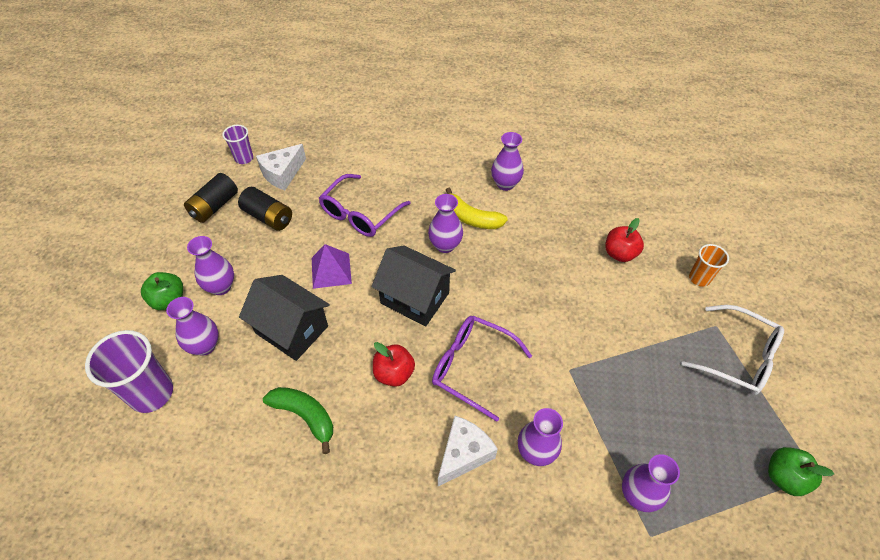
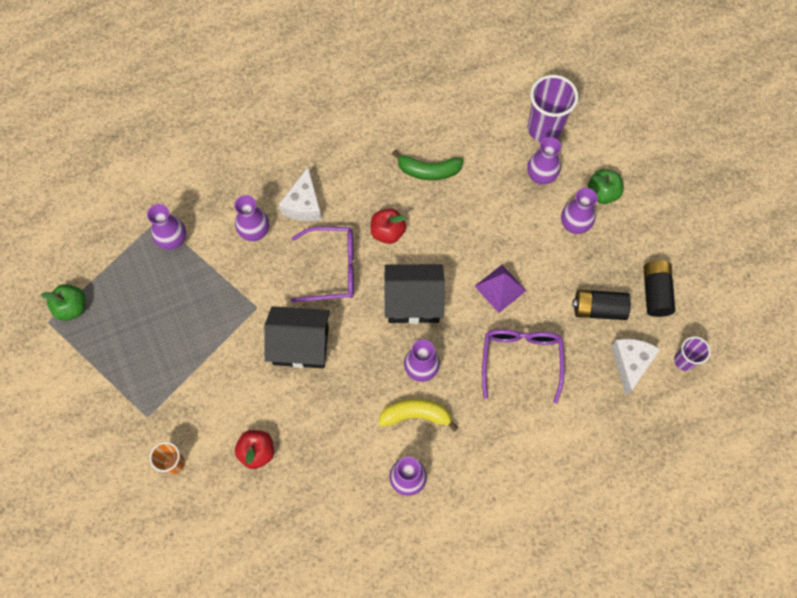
camera: 150 degrees right, 15 degrees up
black house [239,275,330,361] -> black house moved to [264,306,330,368]
white glasses [681,305,784,395] -> none

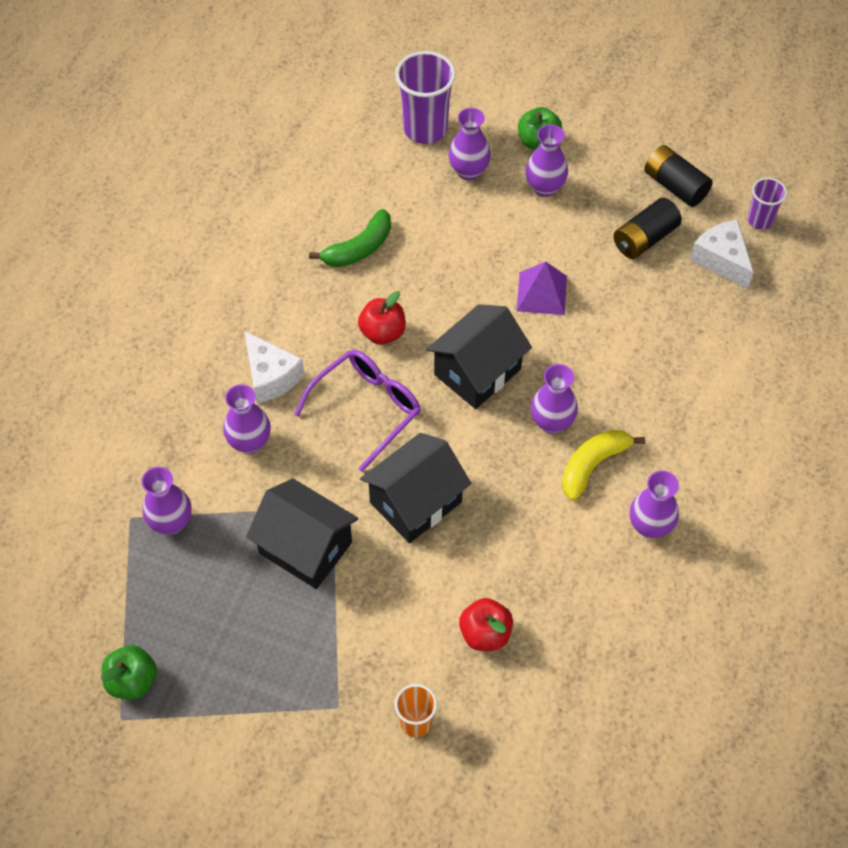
camera: 45 degrees left, 10 degrees down
purple glasses [482,329,565,404] -> none
none -> black house [246,478,358,589]

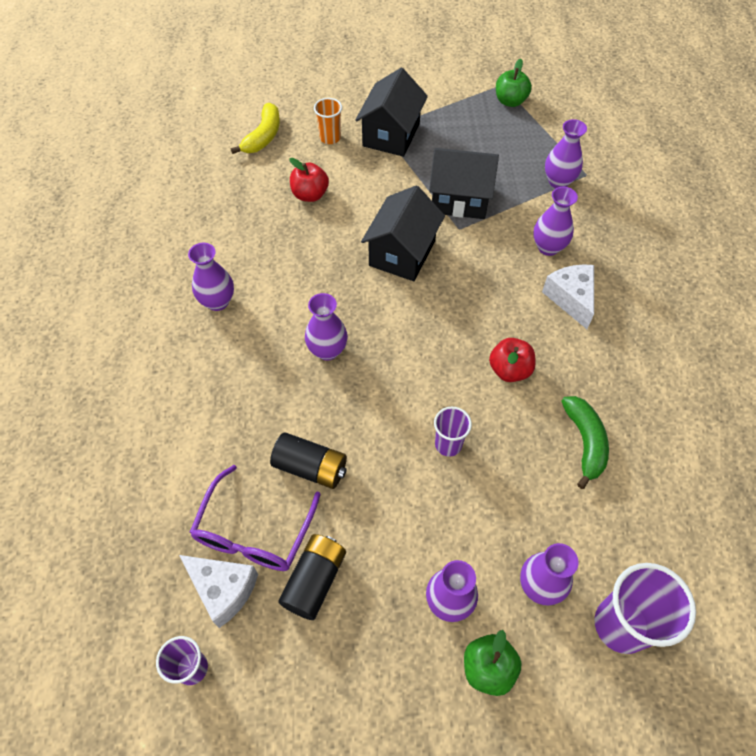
camera: 155 degrees right, 0 degrees up
white cheese [244,331,305,403] -> white cheese turned 45 degrees clockwise [542,264,594,329]
purple glasses [294,350,421,472] -> purple glasses moved to [190,465,321,571]
green banana [309,209,391,267] -> green banana turned 150 degrees clockwise [561,396,609,489]
black house [426,304,532,409] -> black house moved to [355,68,428,157]
purple pyramid [517,262,567,315] -> none
yellow banana [562,429,645,500] -> yellow banana moved to [231,103,280,154]
black battery [644,145,713,207] -> black battery moved to [270,432,347,489]
none -> purple cup [434,407,472,457]

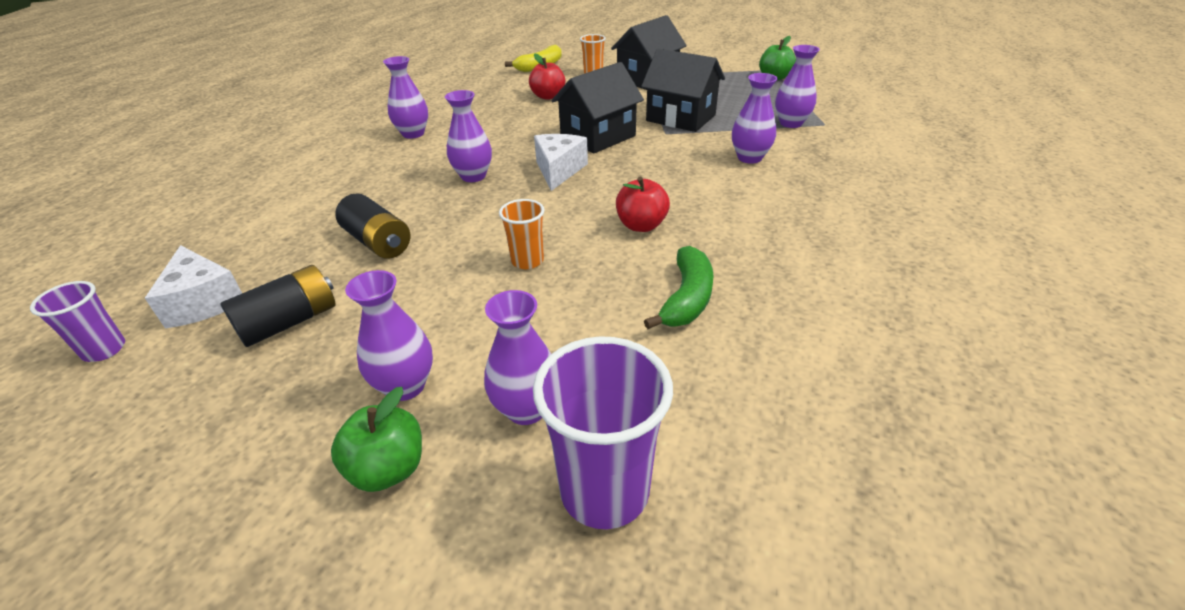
camera: 25 degrees right, 20 degrees down
purple glasses [190,465,321,571] -> none
purple cup [434,407,472,457] -> orange cup [499,199,545,269]
white cheese [542,264,594,329] -> white cheese moved to [534,134,588,191]

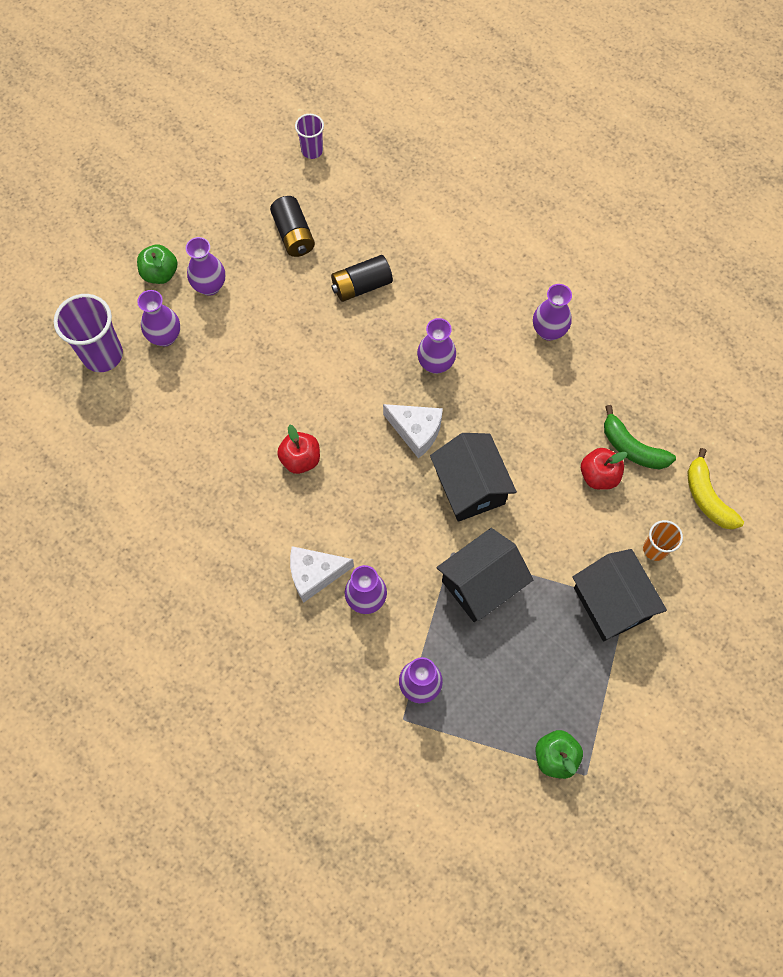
camera: 110 degrees right, 30 degrees up
white cheese [145,245,242,328] -> white cheese moved to [290,546,354,602]
orange cup [499,199,545,269] -> none
green banana [644,246,714,329] -> green banana moved to [604,405,676,470]

